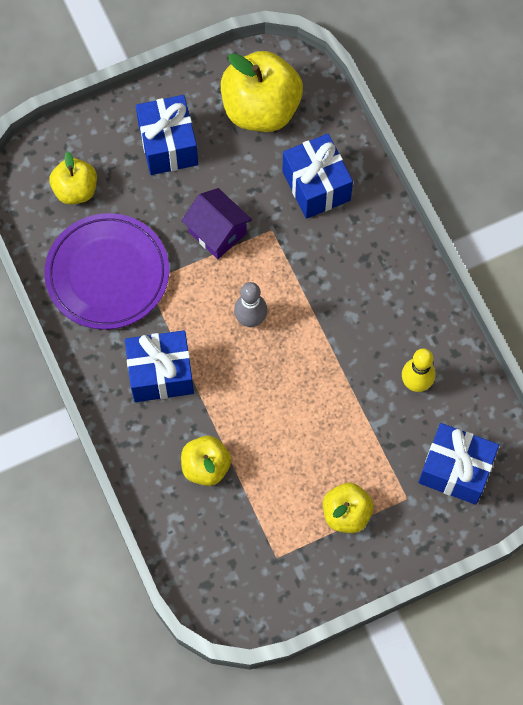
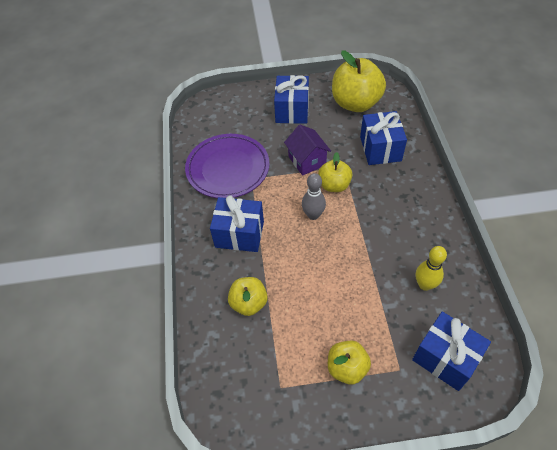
camera: 20 degrees right, 15 degrees down
yellow apple [49,151,97,204] -> yellow apple moved to [318,152,353,192]

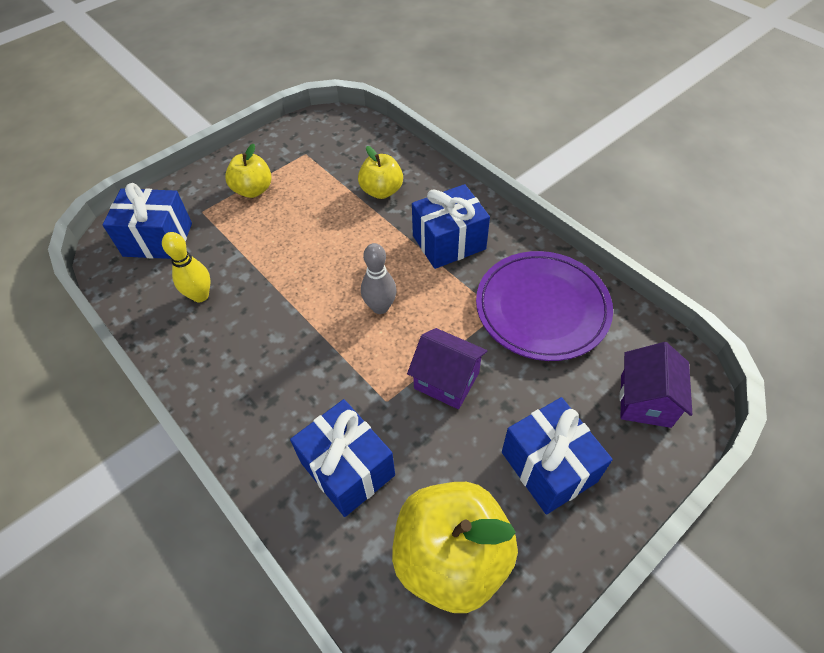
camera: 145 degrees right, 0 degrees up
yellow apple [318,152,353,192] -> none
none -> purple house [620,342,693,428]

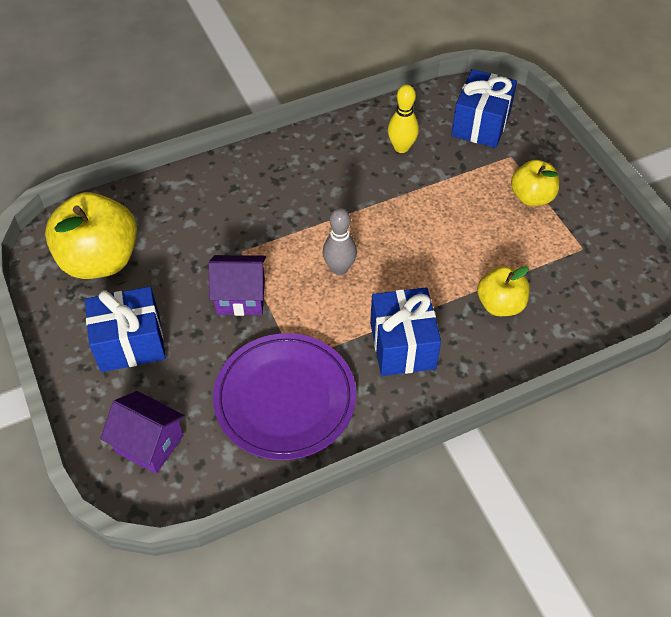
camera: 105 degrees right, 0 degrees up
blue gift [290,399,395,517] -> none
purple house [407,328,487,409] -> purple house turned 45 degrees clockwise [209,255,266,316]

